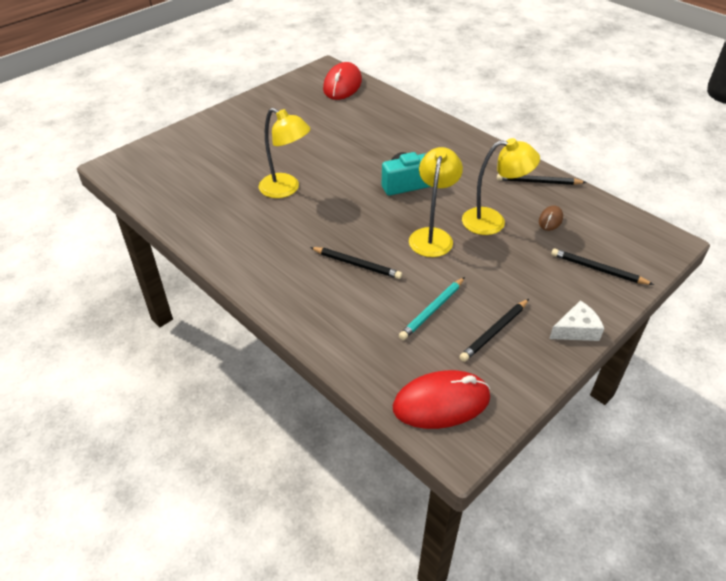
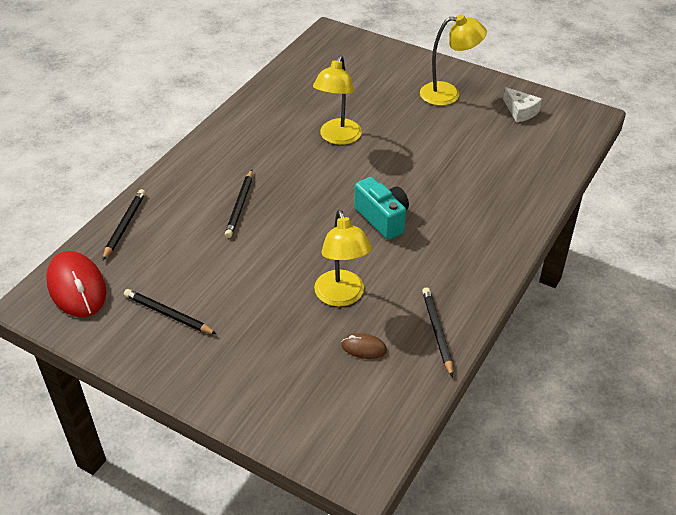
camera: 75 degrees right, 0 degrees up
red mouse [323,62,362,100] -> none
turquoise pencil [399,277,465,340] -> none
yellow lamp [409,147,463,257] -> yellow lamp moved to [420,14,487,106]
white cheese [549,300,604,341] -> white cheese moved to [503,87,542,123]
black pencil [551,248,654,285] -> black pencil moved to [102,189,145,261]

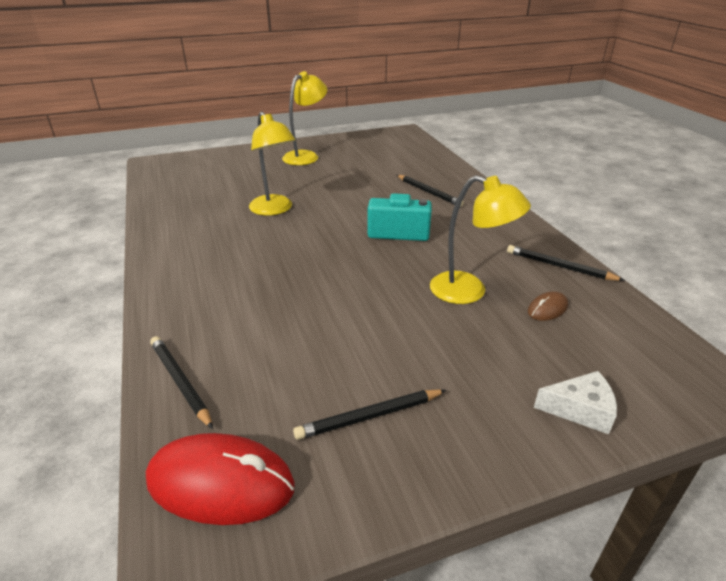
camera: 50 degrees left, 10 degrees down
black pencil [225,170,253,238] -> black pencil moved to [397,175,464,207]
white cheese [503,87,542,123] -> white cheese moved to [534,371,617,434]

